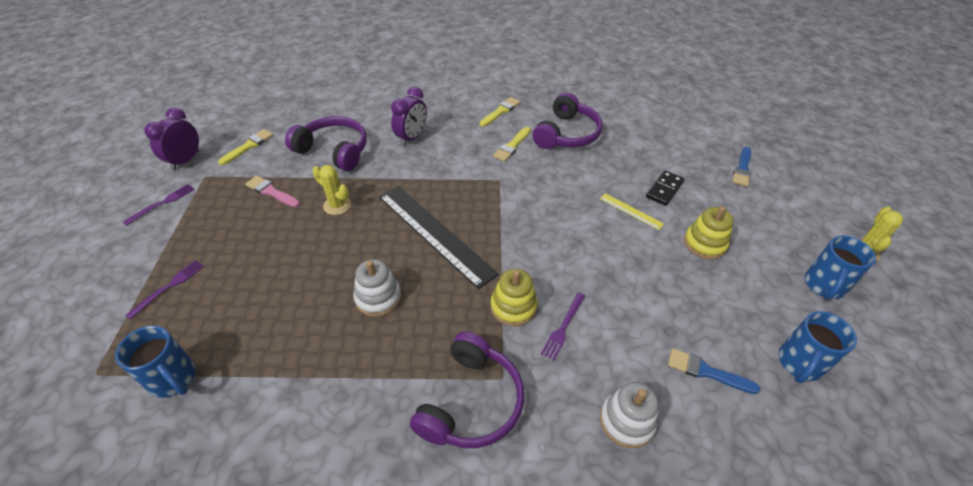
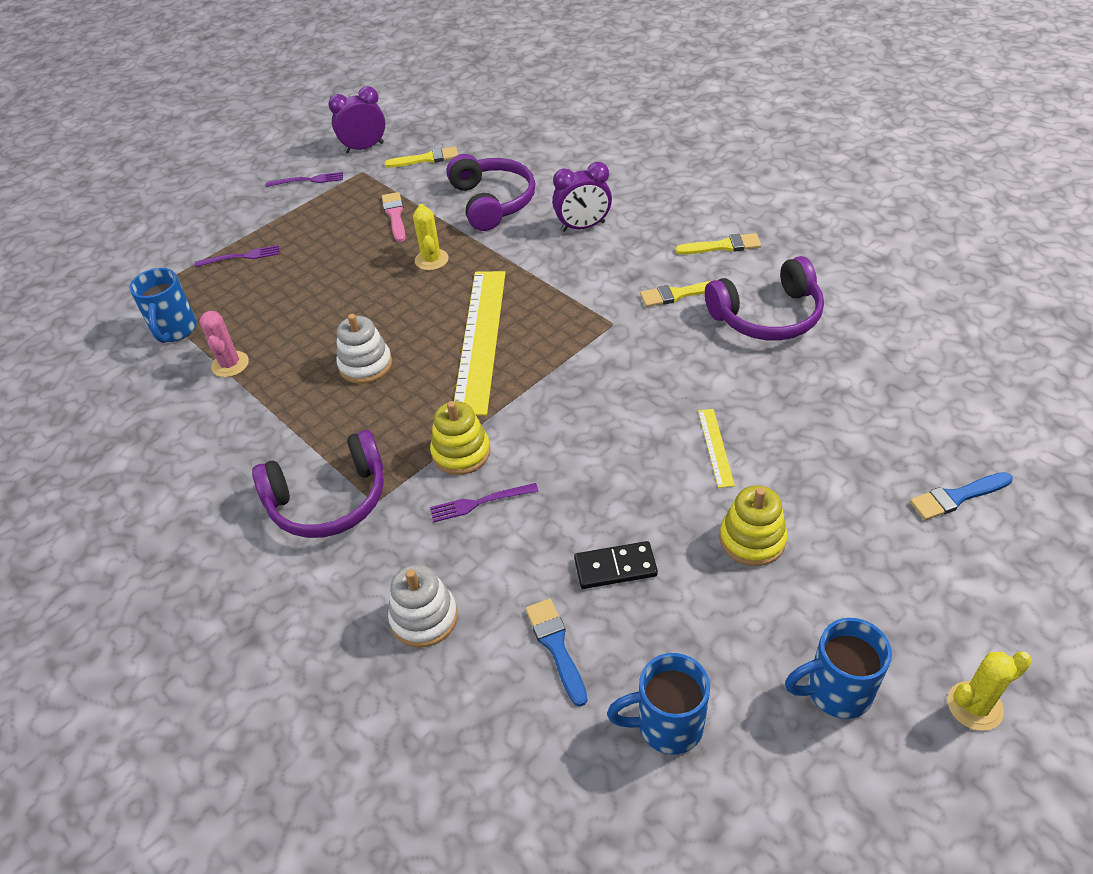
camera: 50 degrees right, 0 degrees up
black ruler [379,186,499,289] -> yellow ruler [454,271,506,415]
black domino [646,170,684,206] -> black domino moved to [574,541,658,589]
none -> pink cactus [199,311,249,377]

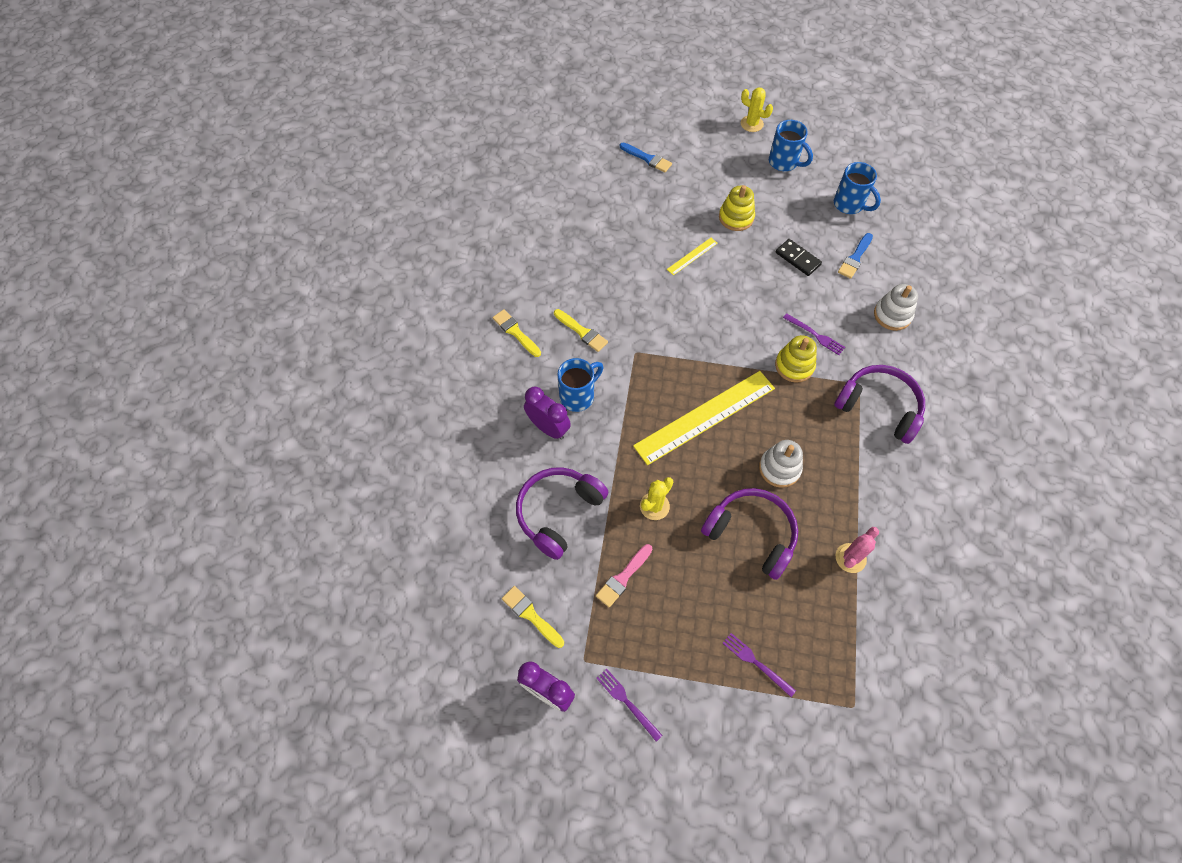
camera: 130 degrees left, 15 degrees up
blue mug [129,268,197,343] -> blue mug moved to [557,358,603,412]
purple headphones [705,256,824,340] -> purple headphones moved to [701,488,798,580]

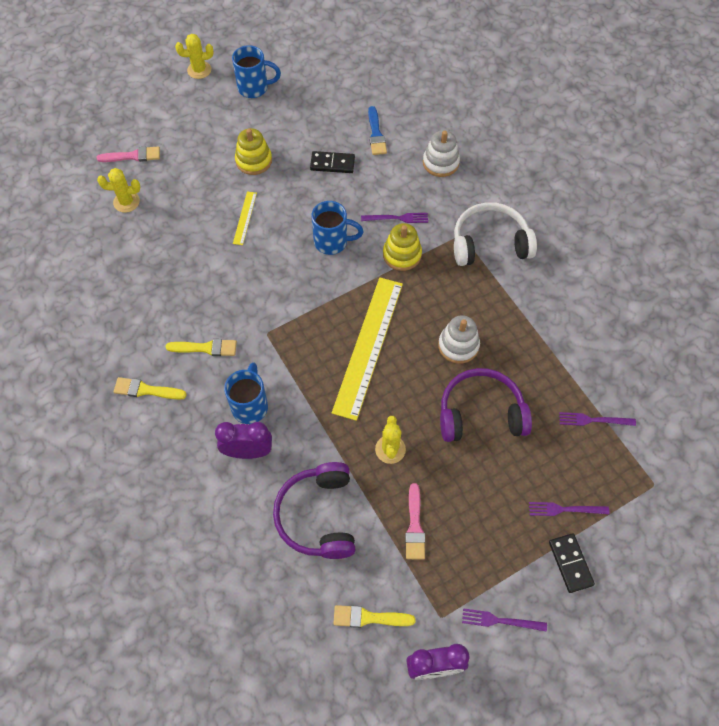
camera: 40 degrees left, 0 degrees up
blue brush [620,143,672,172] -> pink brush [97,146,160,162]
blue mug [834,162,881,214] -> blue mug moved to [311,201,364,255]
purple headphones [834,365,925,444] -> white headphones [454,202,537,266]
pink cactus [836,527,879,573] -> none
none -> yellow cactus [97,168,140,213]
none -> black domino [549,533,595,593]
none -> purple fork [559,412,636,426]

